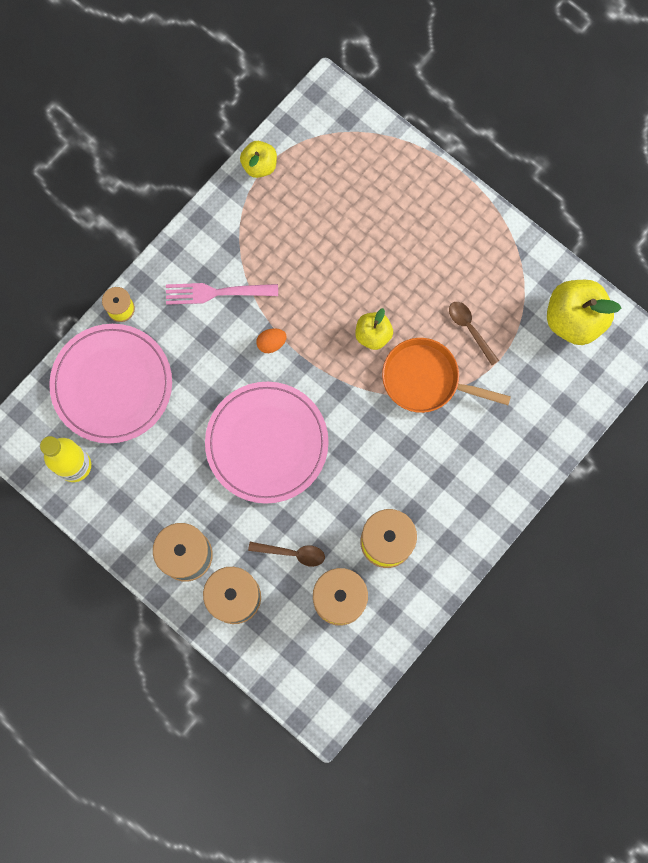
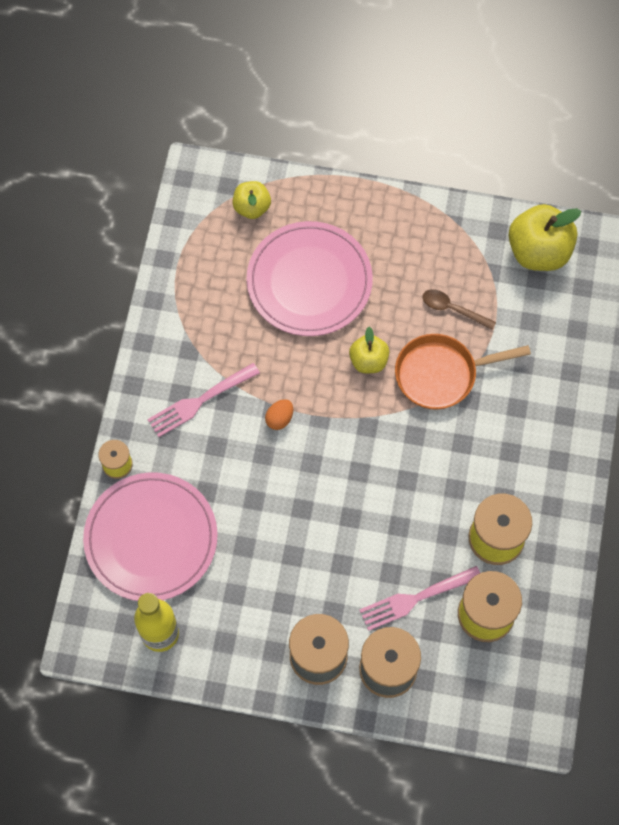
camera: 30 degrees left, 10 degrees down
pink plate [205,382,329,504] -> pink plate moved to [247,221,373,336]
yellow apple [240,141,277,178] -> yellow apple moved to [233,181,271,219]
brown spoon [248,542,325,567] -> pink fork [359,566,480,631]

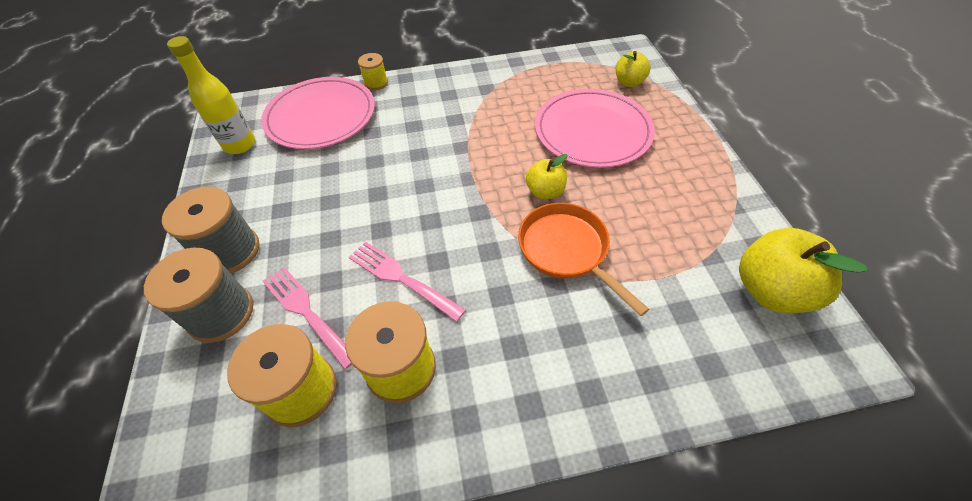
camera: 70 degrees right, 15 degrees down
pink fork [147,363,260,437] -> pink fork moved to [349,241,466,322]
orange egg [265,399,293,430] -> none
brown spoon [422,289,496,330] -> none

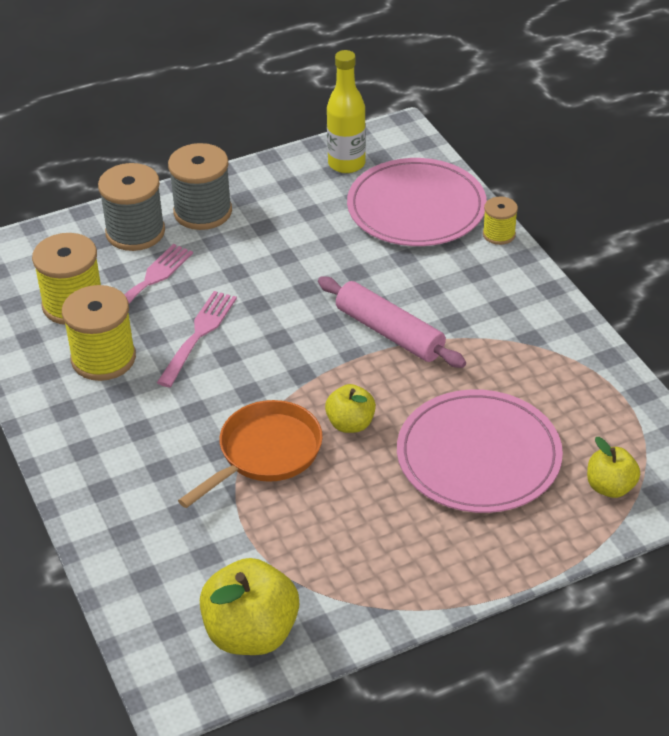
camera: 75 degrees right, 10 degrees down
none -> pink rolling pin [318,277,466,368]

